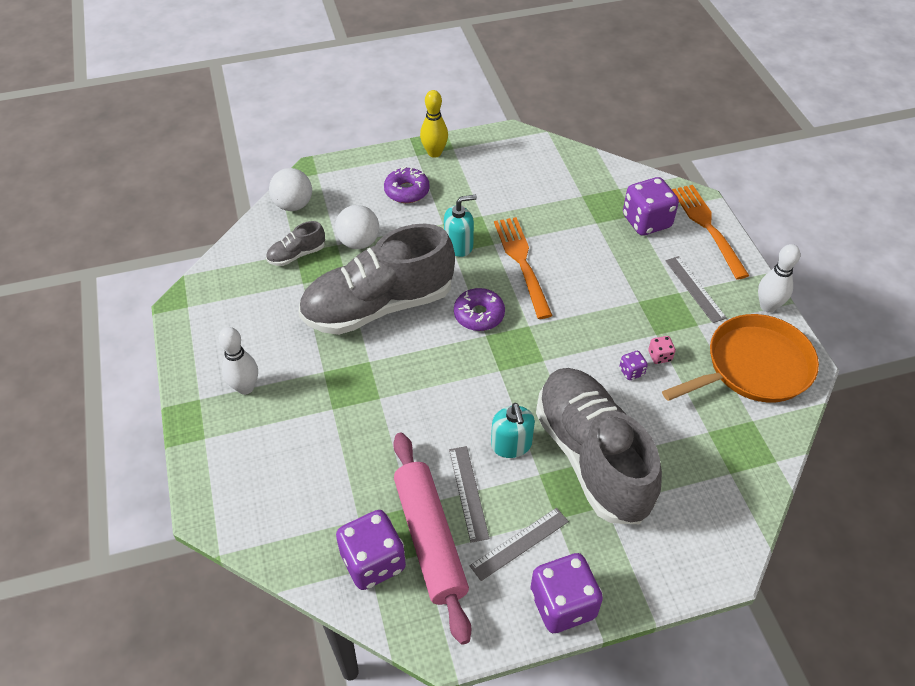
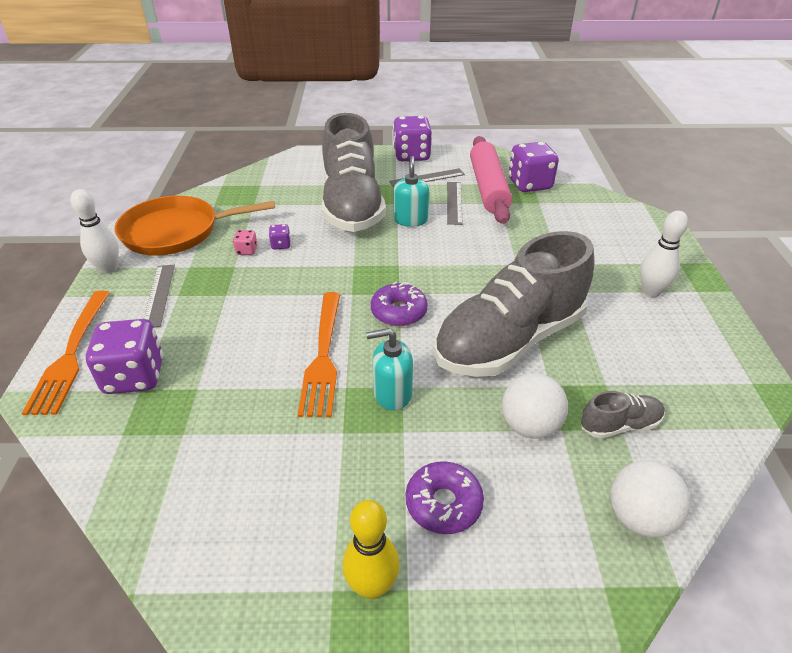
camera: 165 degrees left, 10 degrees down
grey shoe [298,224,455,335] -> grey shoe turned 150 degrees clockwise [434,231,595,377]

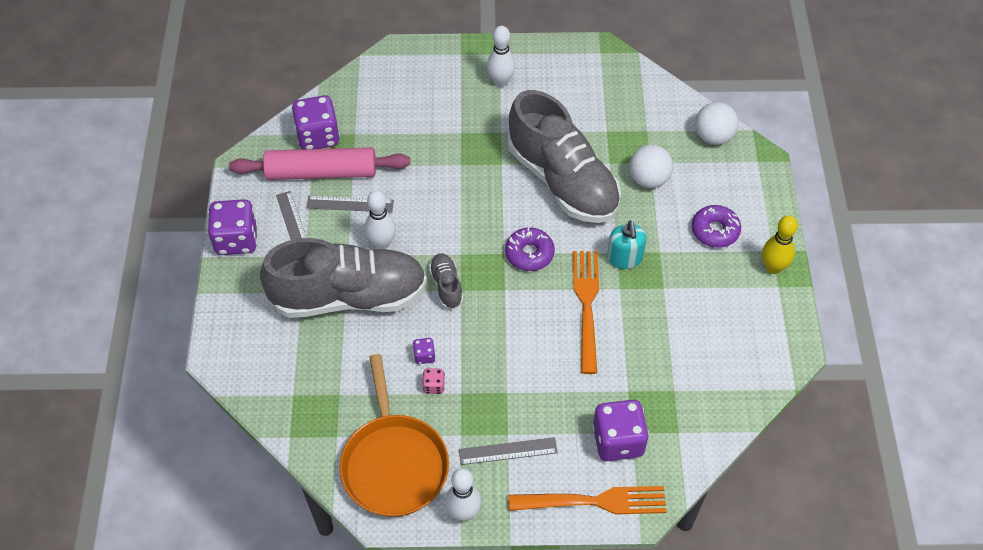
camera: 90 degrees left, 15 degrees up
orange fork [298,292,341,417] -> orange fork turned 90 degrees counterclockwise [573,251,599,374]
turquoise soap dispenser [394,156,429,227] -> white bowling pin [365,190,396,249]
grey shoe [581,391,665,438] -> grey shoe moved to [429,253,463,309]

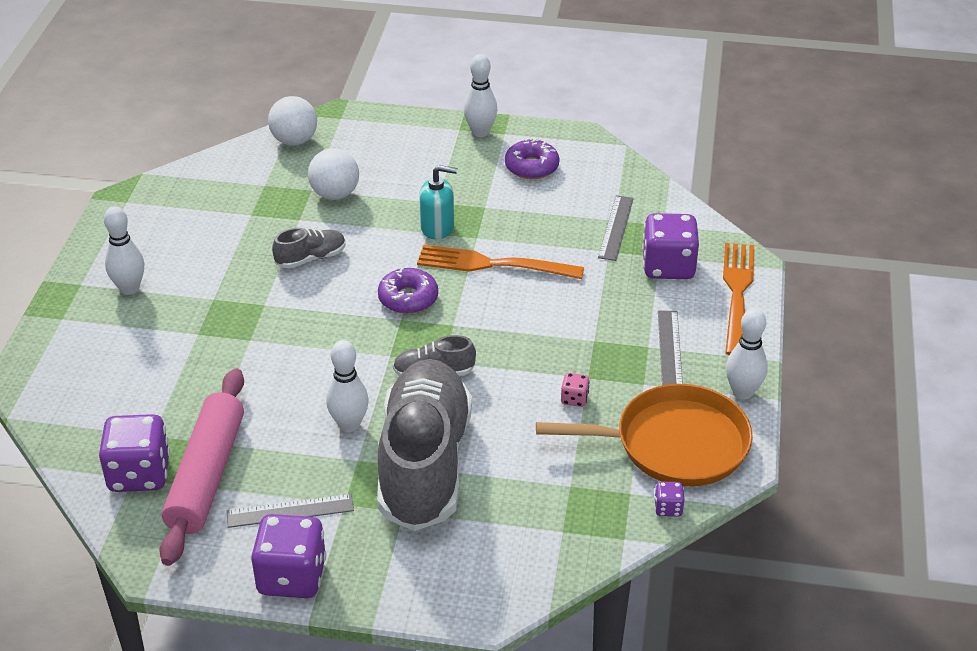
camera: 80 degrees left, 15 degrees down
grey ruler [306,196,394,213] -> grey ruler moved to [598,195,634,261]
purple dice [413,338,435,364] -> purple dice moved to [654,482,684,517]
grey shoe [508,90,621,223] -> grey shoe [272,228,346,268], size x0.41
purple donut [692,205,741,248] -> purple donut moved to [505,138,560,179]
yellow bowling pin [762,215,798,274] -> white bowling pin [464,54,497,137]

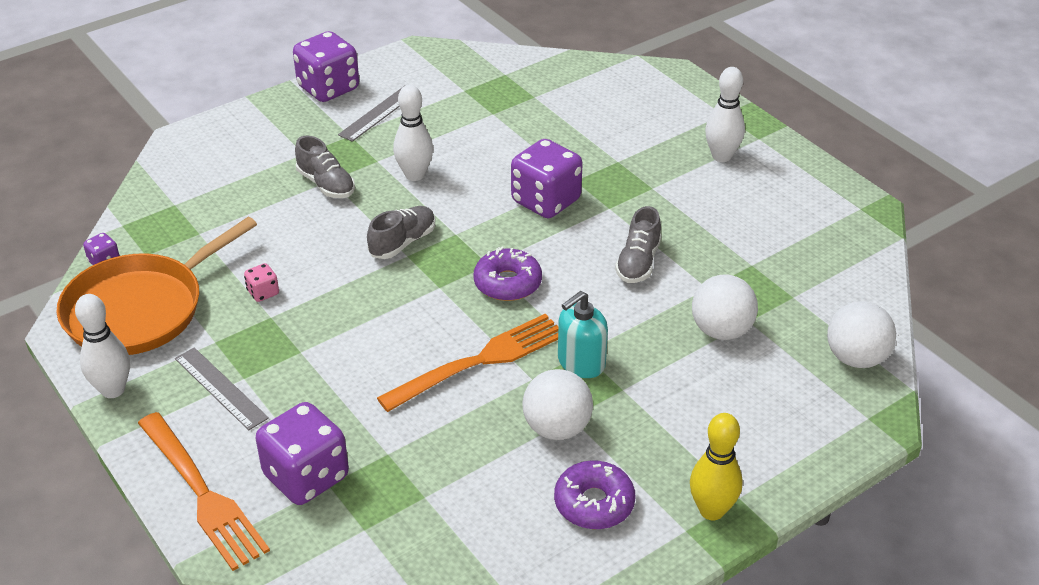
camera: 135 degrees right, 0 degrees up
purple dice [99,414,170,492] -> purple dice moved to [511,139,583,218]
pink rolling pin [159,368,244,566] -> none
grey shoe [377,359,472,531] -> grey shoe [295,136,355,198], size x0.41
white bowling pin [464,54,497,137] -> yellow bowling pin [690,413,743,520]
grey ruler [598,195,634,261] -> none
none -> white ball [522,369,593,440]

